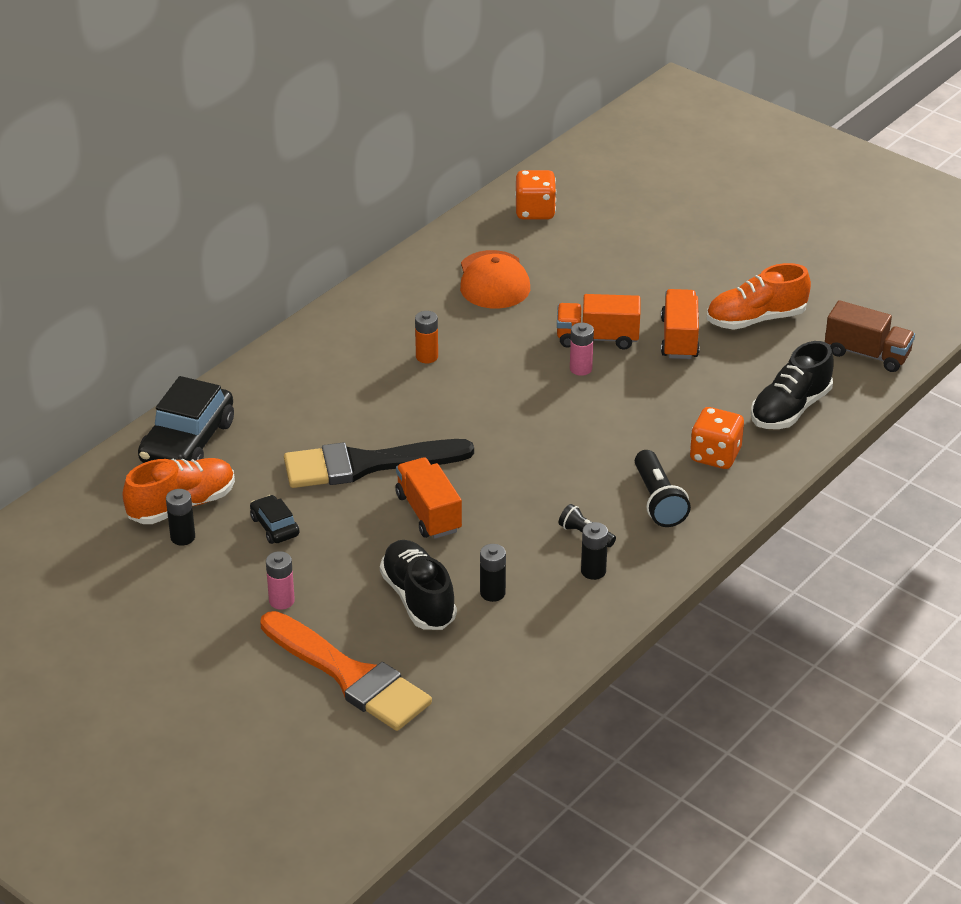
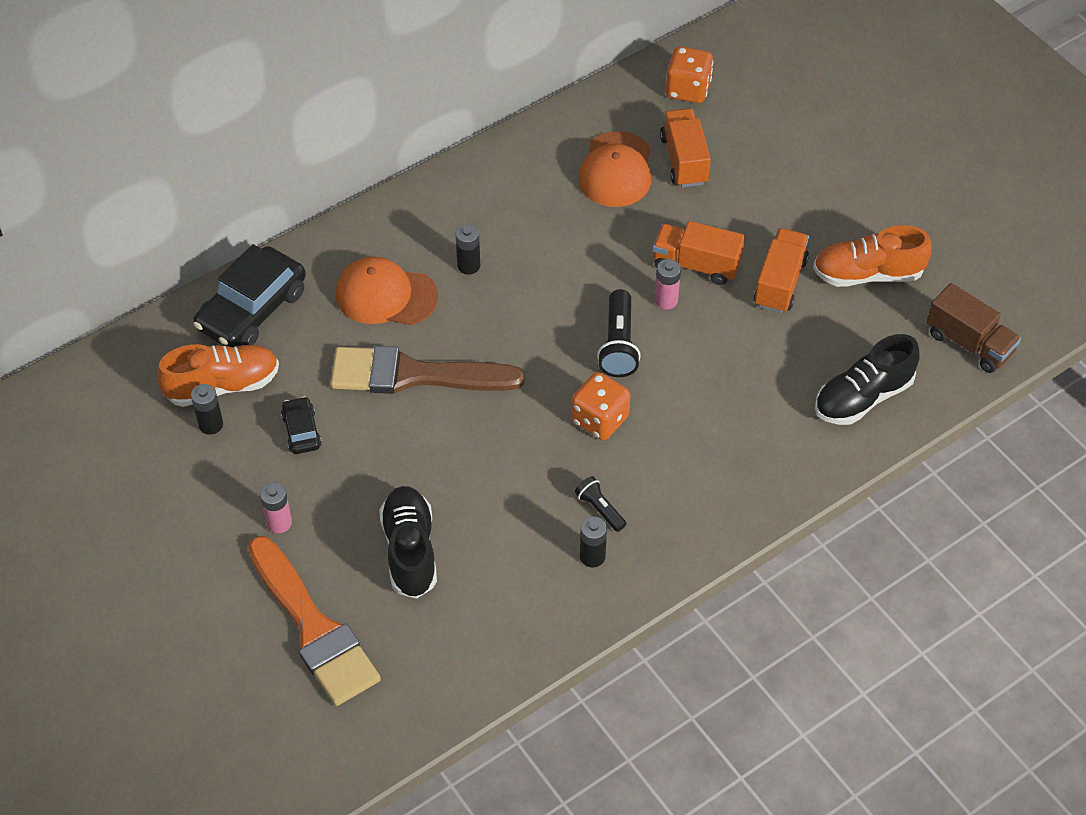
camera: 15 degrees right, 15 degrees up
black brush [284,439,474,488] -> brown brush [330,346,525,394]
orange truck [395,457,462,539] -> orange truck moved to [660,108,711,187]
orange battery [415,311,438,363] -> none
black battery [480,544,506,602] -> black battery moved to [455,224,480,275]
black flashlight [635,450,691,527] -> black flashlight moved to [597,289,641,377]
orange dice [690,407,744,469] -> orange dice moved to [571,372,630,440]
none -> orange cap [336,257,438,325]

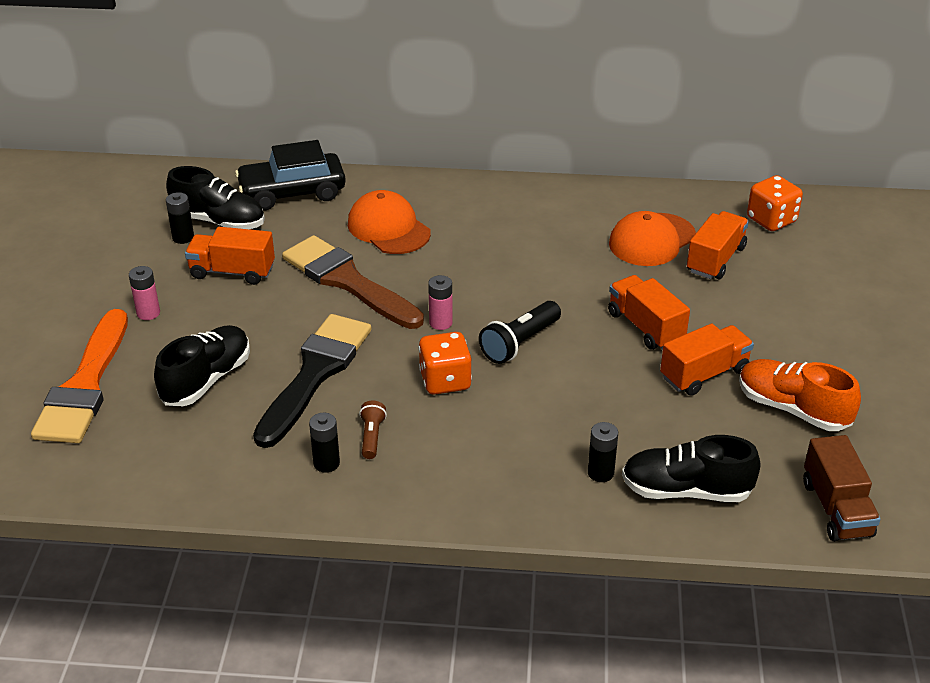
camera: 40 degrees right, 15 degrees down
orange shoe [157,344,279,407] -> black shoe [166,166,265,229]
black car [281,396,322,454] -> orange truck [185,227,275,285]
black battery [455,224,480,275] -> black battery moved to [588,422,618,482]
black flashlight [575,476,626,532] -> brown flashlight [359,400,387,459]
pink battery [655,259,681,309] -> pink battery moved to [428,275,453,330]
none -> black brush [253,314,372,448]

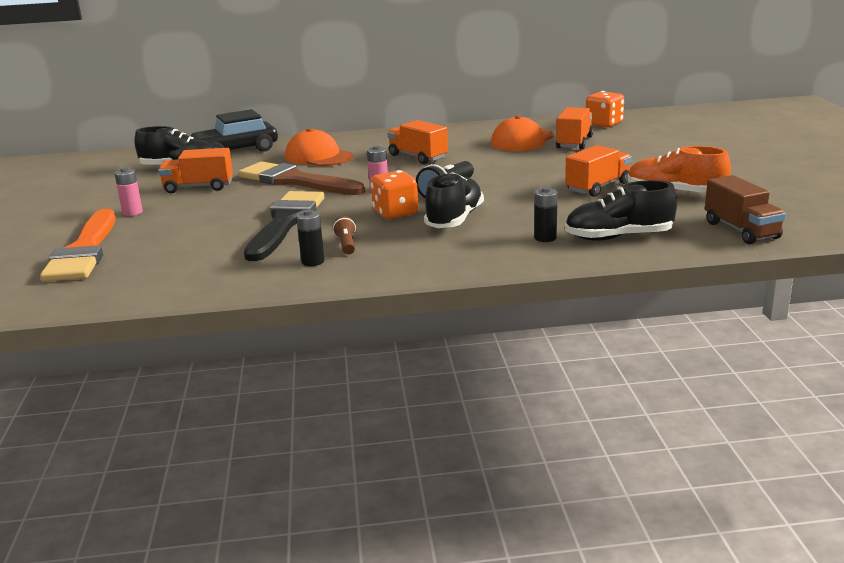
camera: 10 degrees left, 15 degrees down
black shoe [154,325,250,406] -> black shoe moved to [424,172,484,228]
black battery [166,192,194,244] -> none
orange truck [608,275,690,350] -> orange truck moved to [387,120,448,164]

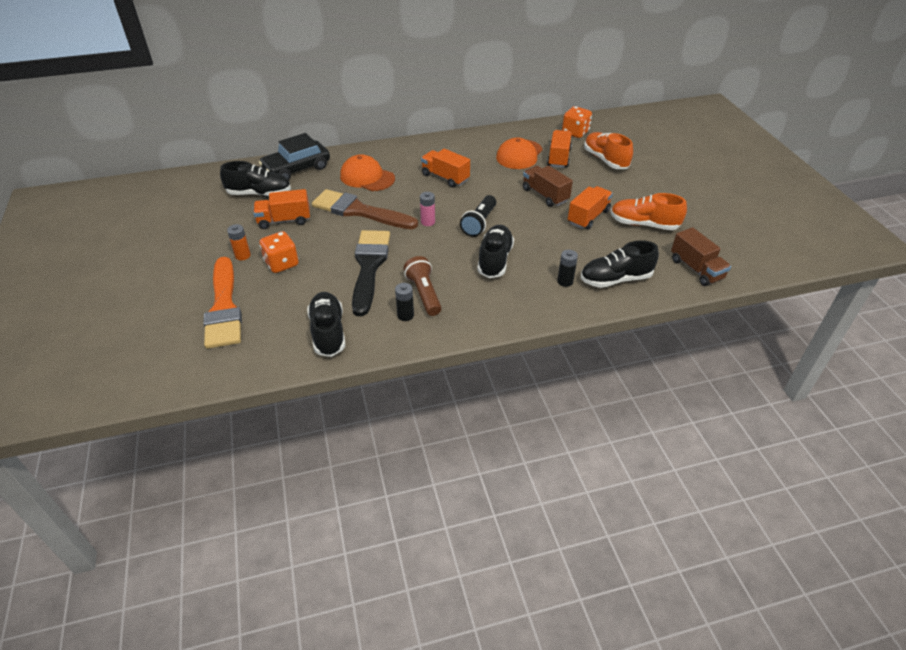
camera: 10 degrees left, 20 degrees up
pink battery [114,167,143,216] -> orange battery [227,224,251,260]
brown flashlight [333,216,356,255] -> brown flashlight [403,256,442,316], size x1.68
orange dice [371,170,418,219] -> orange dice moved to [259,231,299,273]
none -> black shoe [307,292,345,357]
none -> brown truck [523,166,573,207]
none -> orange shoe [584,132,633,169]

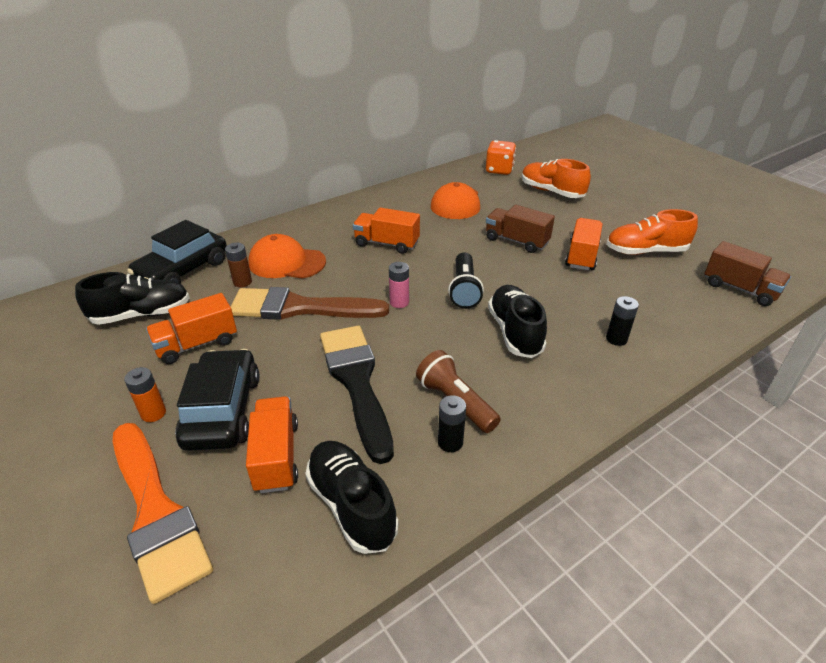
camera: 20 degrees left, 5 degrees down
orange dice [259,231,299,273] -> black car [175,349,259,451]
orange truck [547,130,572,168] -> orange truck moved to [246,396,298,493]
black shoe [581,240,659,288] -> none
none -> brown battery [225,243,252,287]

